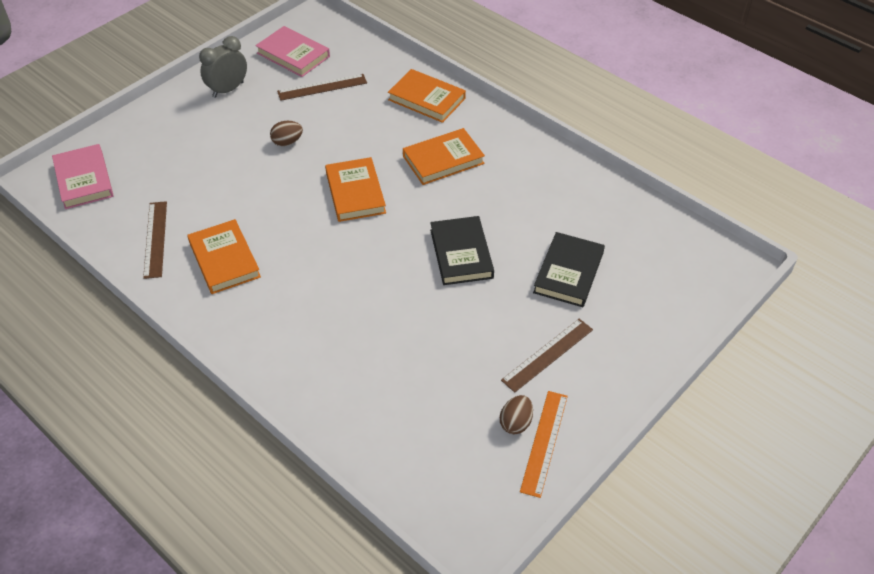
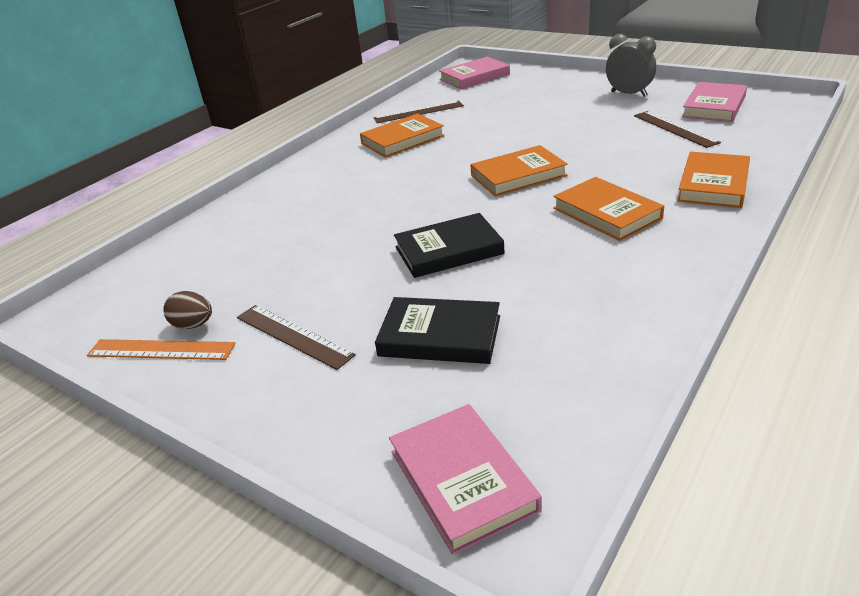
camera: 85 degrees right, 15 degrees down
brown egg [270,121,303,146] -> none
none -> pink book [389,404,542,555]

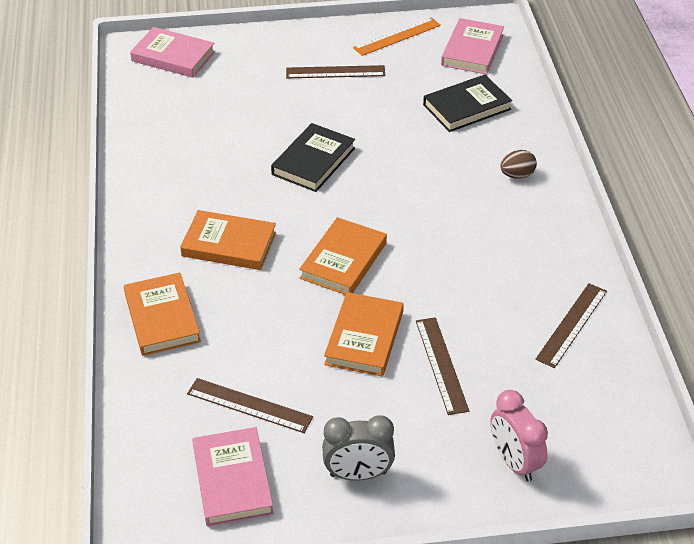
camera: 135 degrees right, 10 degrees up
brown egg [163,291,212,329] -> brown egg moved to [500,150,537,179]
orange book [360,114,445,158] -> orange book moved to [324,292,404,377]
black book [375,297,500,364] -> black book moved to [423,75,512,132]
pink book [439,57,510,89] -> pink book moved to [441,18,504,74]
none -> brown ruler [416,317,469,415]
none -> pink clock [490,390,548,482]

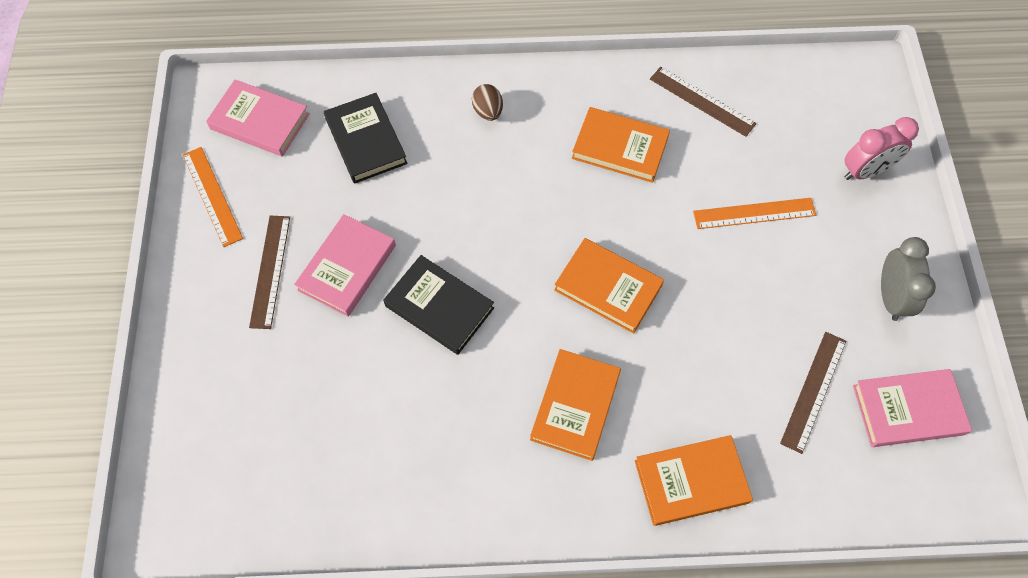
camera: 85 degrees left, 20 degrees up
pink book [130,27,215,78] -> pink book moved to [294,214,396,317]
orange book [324,292,404,377] -> orange book moved to [572,107,670,183]
brown ruler [416,317,469,415] -> orange ruler [693,198,816,229]

